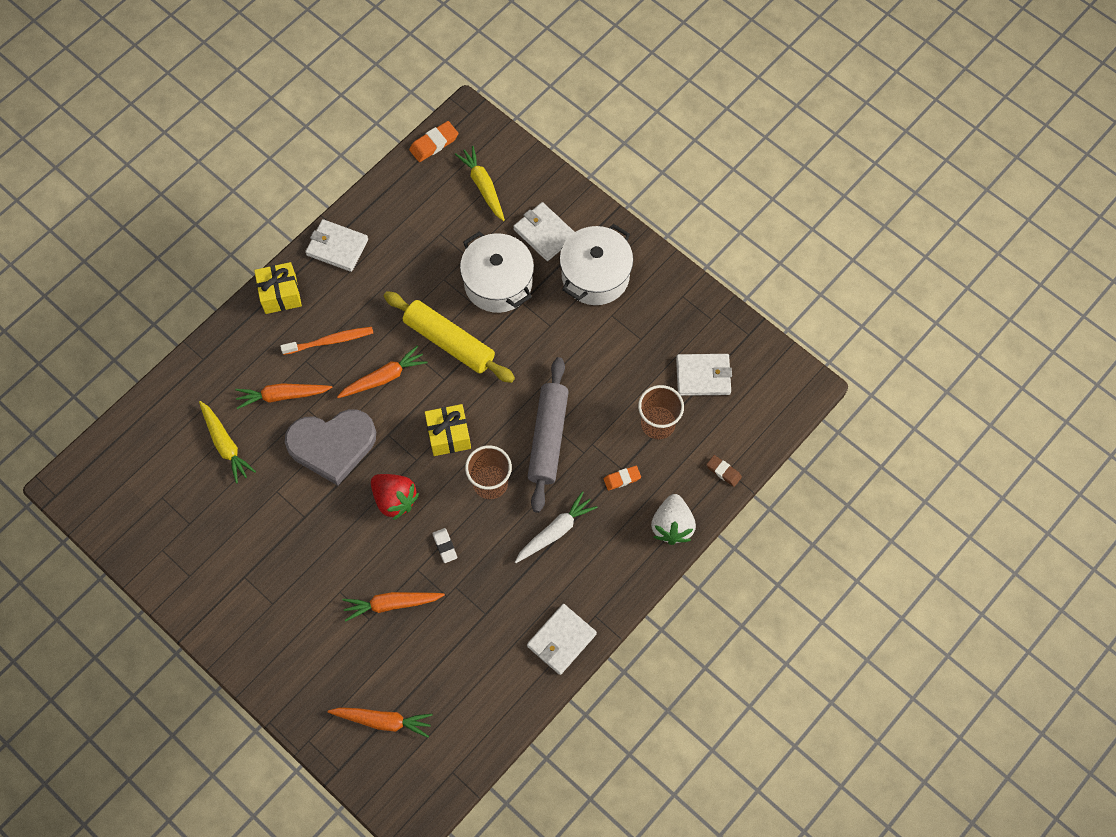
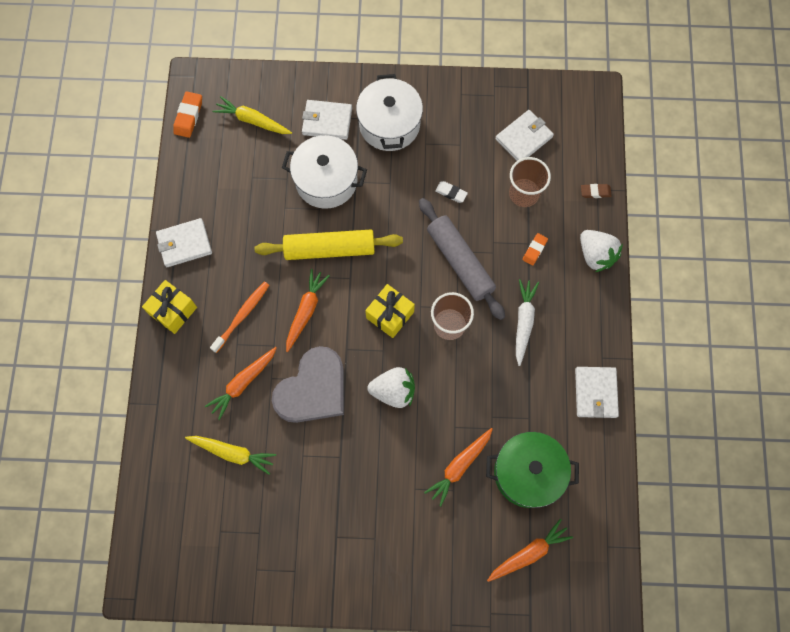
camera: 40 degrees left, 5 degrees up
red strawberry [371,474,419,520] -> white strawberry [367,367,415,408]
white eraser [432,528,457,563] -> white eraser moved to [435,181,468,203]
none -> green pot [486,432,579,508]

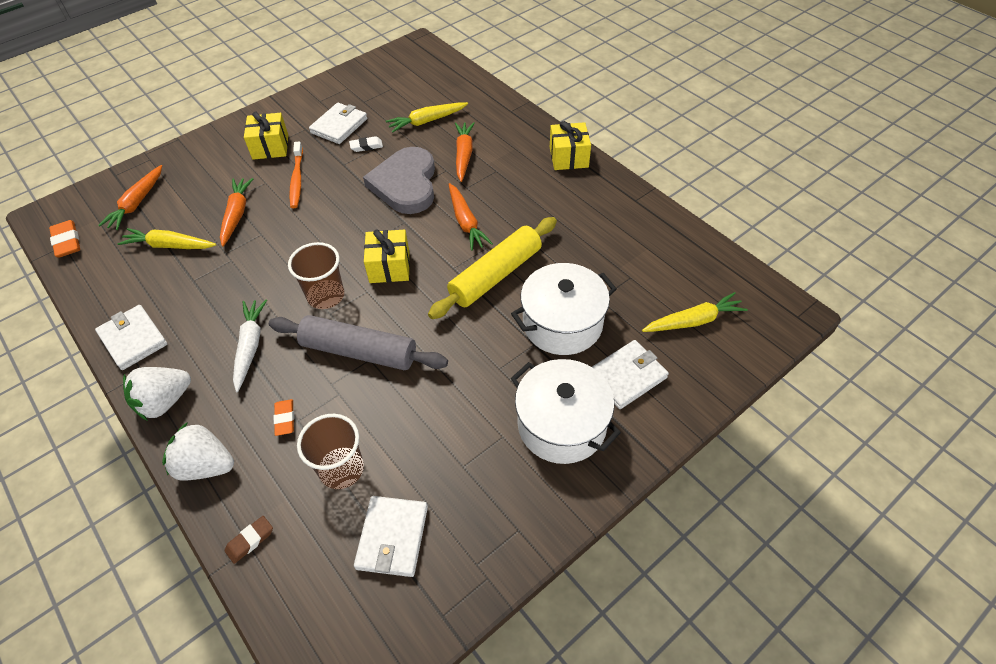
camera: 140 degrees right, 20 degrees down
white wallet [156,218,212,267] -> white wallet moved to [309,103,367,144]
orange eraser [173,91,202,138] -> orange eraser moved to [49,220,80,258]
orange toothbrush [210,281,269,353] -> orange toothbrush moved to [289,141,303,208]
white strawberry [367,367,415,408] -> white strawberry moved to [123,367,191,421]
white eraser [435,181,468,203] -> white eraser moved to [349,136,383,152]
green pot [486,432,579,508] -> yellow carrot [118,228,216,249]
white carrot [516,279,539,366] -> white carrot turned 150 degrees counterclockwise [233,300,267,392]
none -> yellow gift [244,112,288,160]

